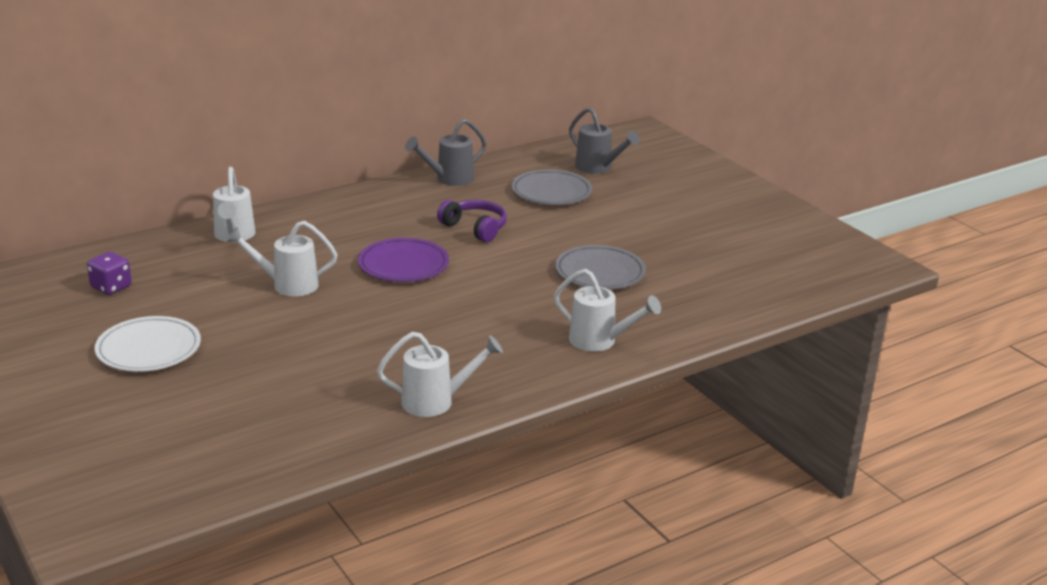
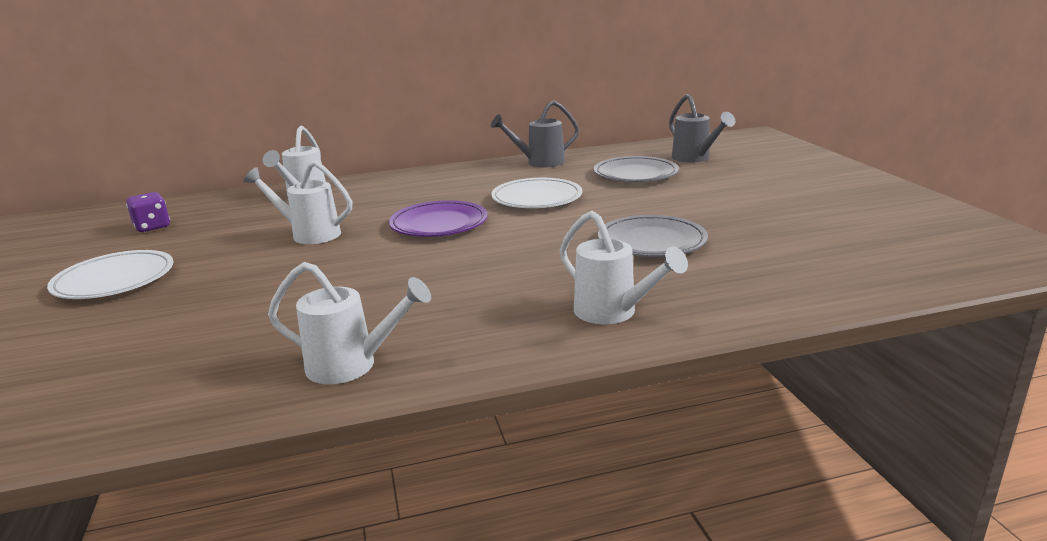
camera: 20 degrees right, 5 degrees down
purple headphones [437,200,507,242] -> white plate [491,178,583,208]

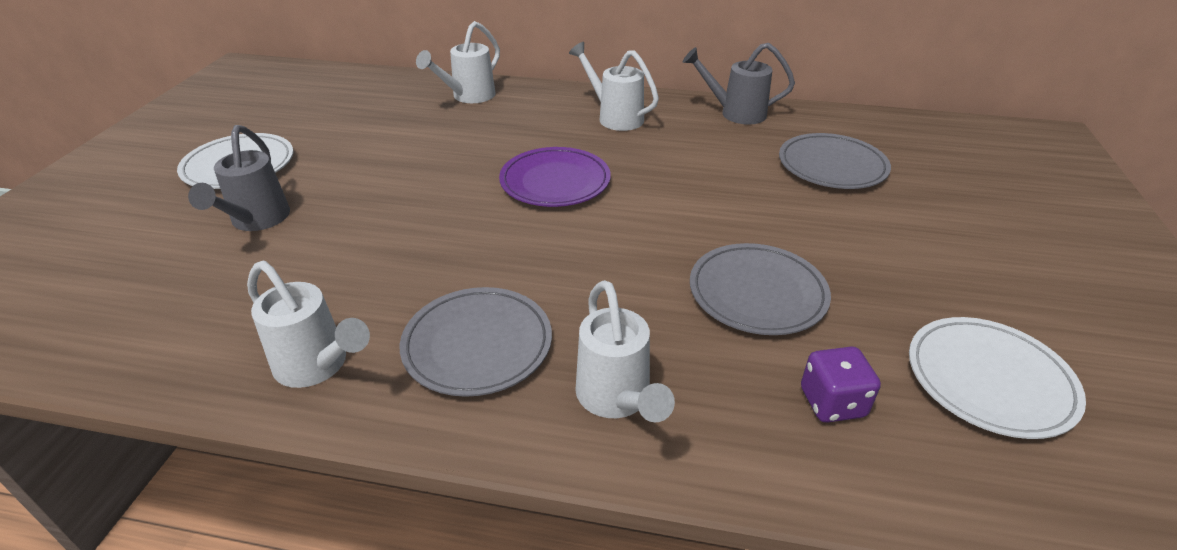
camera: 25 degrees right, 15 degrees up
purple dice [126,192,170,232] -> purple dice moved to [801,347,881,423]
white watering can [244,161,353,244] -> white watering can moved to [569,42,659,131]
white plate [491,178,583,208] -> white plate moved to [909,317,1086,439]
grey watering can [669,94,735,162] -> grey watering can moved to [188,125,290,231]
none -> grey plate [400,287,552,397]

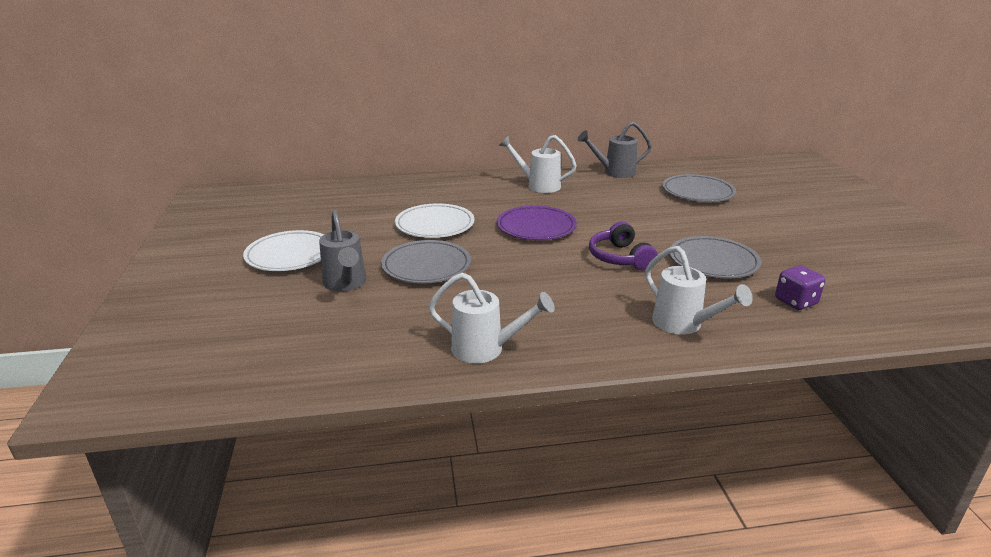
camera: 20 degrees left, 10 degrees down
grey plate [400,287,552,397] -> grey plate moved to [381,240,471,283]
white watering can [416,21,500,103] -> none
white plate [909,317,1086,439] -> white plate moved to [395,203,474,238]
none -> purple headphones [589,222,658,270]

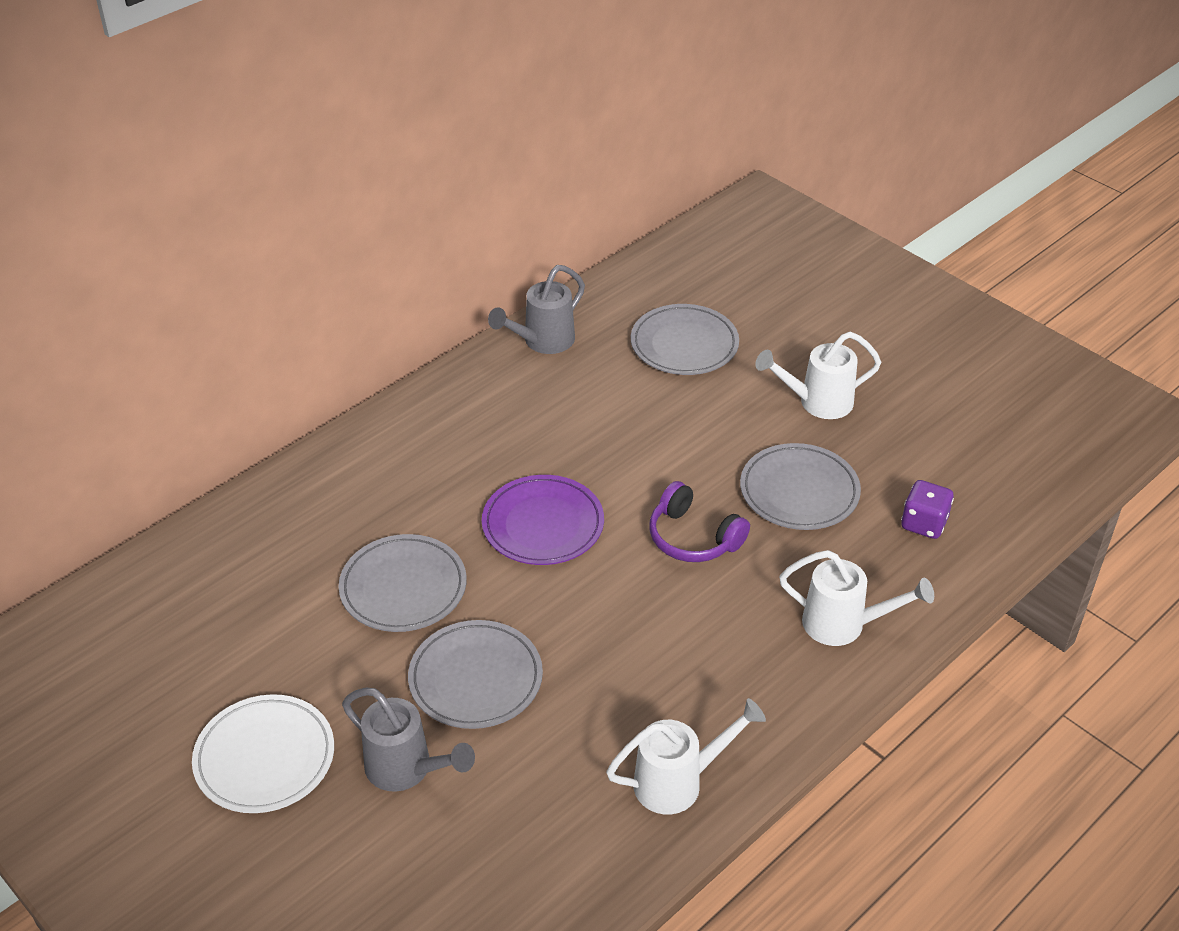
camera: 35 degrees left, 15 degrees up
white plate [395,203,474,238] -> grey plate [338,534,467,632]
white watering can [499,135,577,193] -> white watering can moved to [755,332,881,419]

